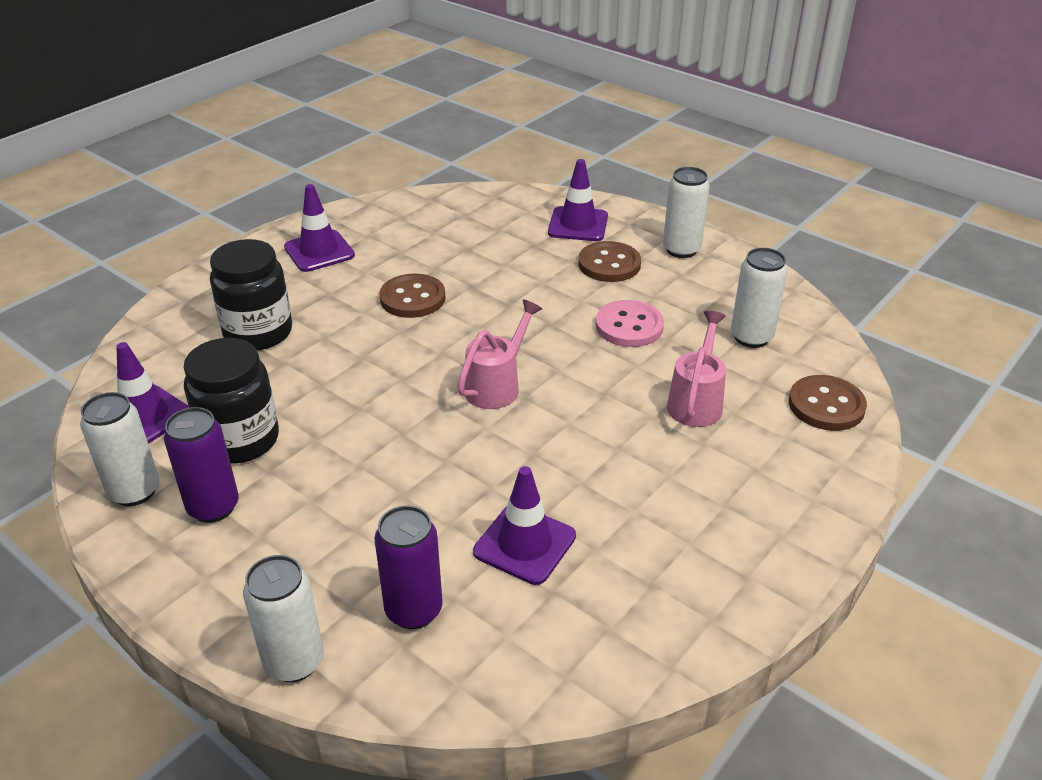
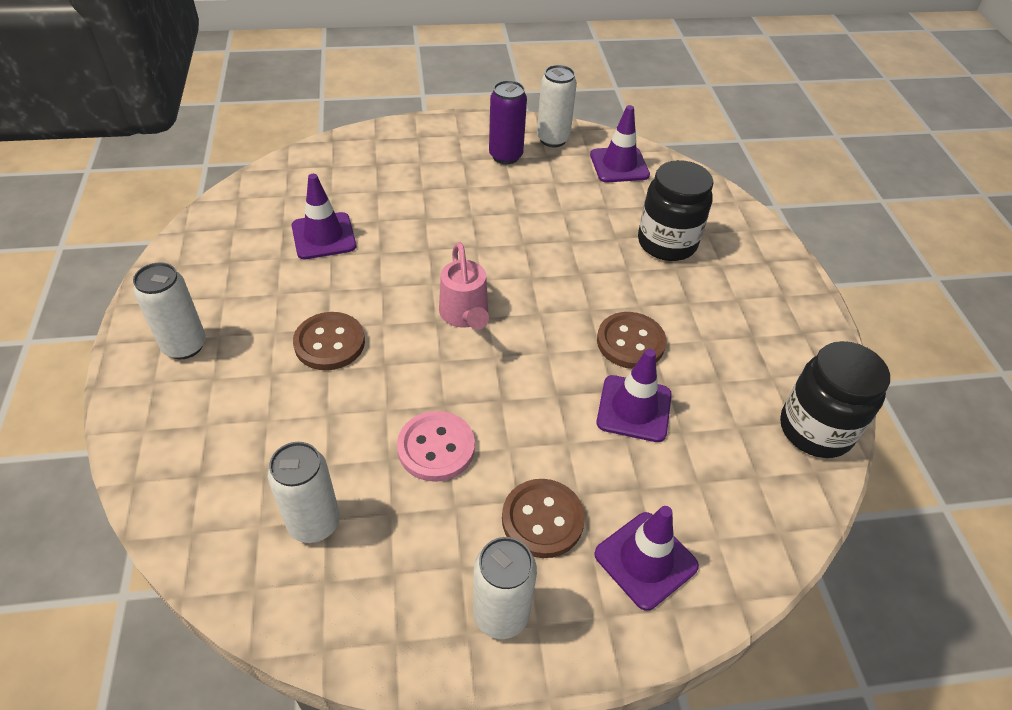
camera: 130 degrees right, 10 degrees up
black jar [184,338,279,464] -> black jar moved to [780,341,890,458]
white can [243,555,324,682] -> white can moved to [133,262,206,359]
purple traffic cone [284,184,355,272] -> purple traffic cone moved to [596,349,672,442]
purple can [374,506,443,629] -> none
pink watering can [667,311,726,427] -> none
brown button [789,375,867,431] -> brown button moved to [293,312,365,370]

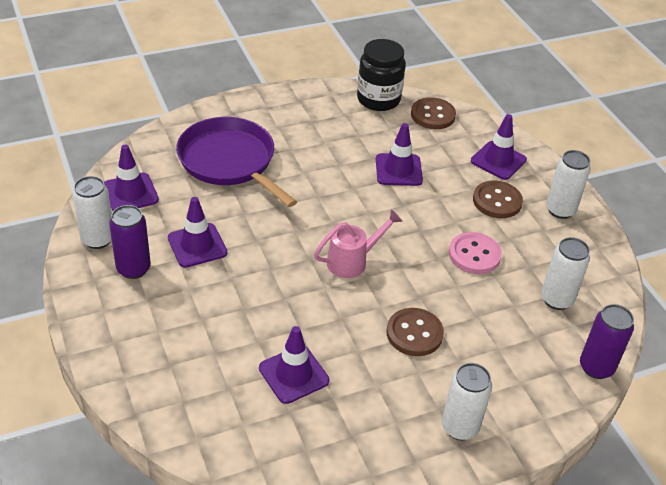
camera: 105 degrees left, 5 degrees down
brown button [597,312,666,369] -> brown button moved to [411,97,456,129]
black jar [638,160,714,261] -> purple pan [176,117,297,207]
none -> purple traffic cone [168,197,227,268]
none -> purple can [580,304,634,379]

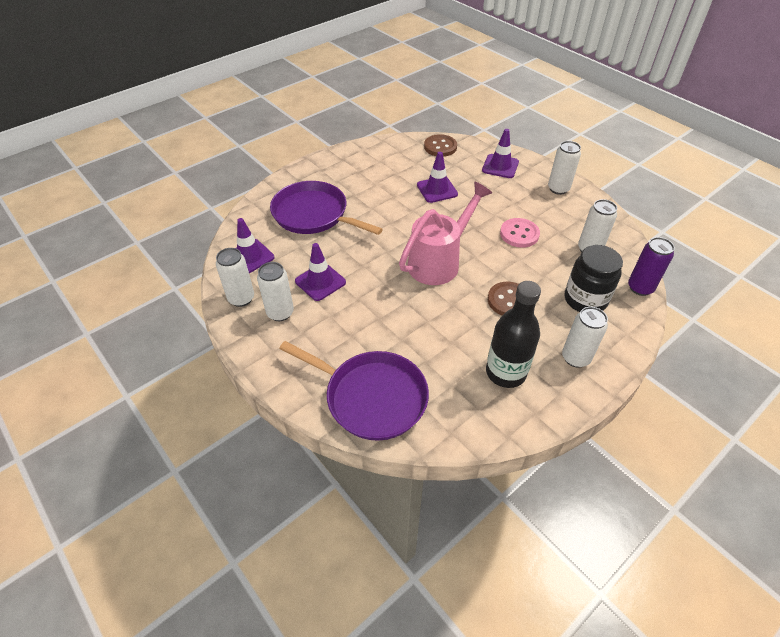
camera: 15 degrees left, 5 degrees up
purple can [109,205,151,279] -> white can [257,262,294,321]
purple traffic cone [259,326,329,404] -> none
pink watering can [314,210,402,278] -> pink watering can [399,181,492,285], size x1.69
black jar [357,39,406,111] -> black jar moved to [565,245,623,312]
brown button [473,181,523,218] -> none
none -> purple pan [279,341,429,441]
none -> black bottle [486,281,541,388]

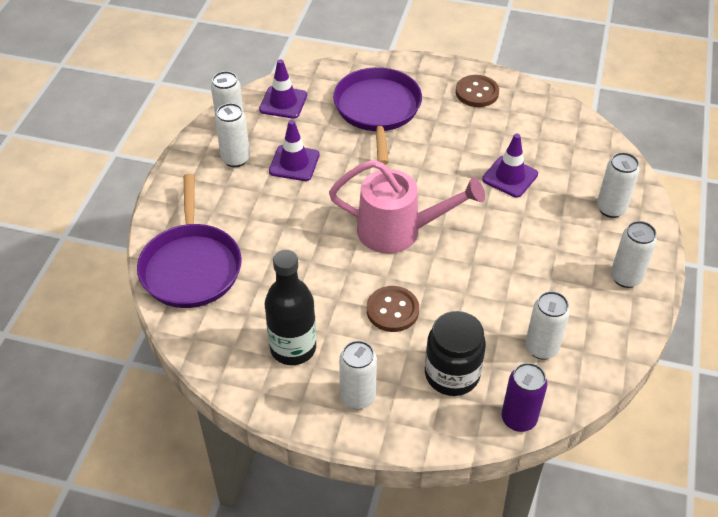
camera: 55 degrees right, 0 degrees up
brown button [424,134,457,157] -> brown button moved to [456,75,499,107]
purple traffic cone [482,129,519,178] -> white can [597,152,639,218]
pink button [500,218,540,248] -> none

